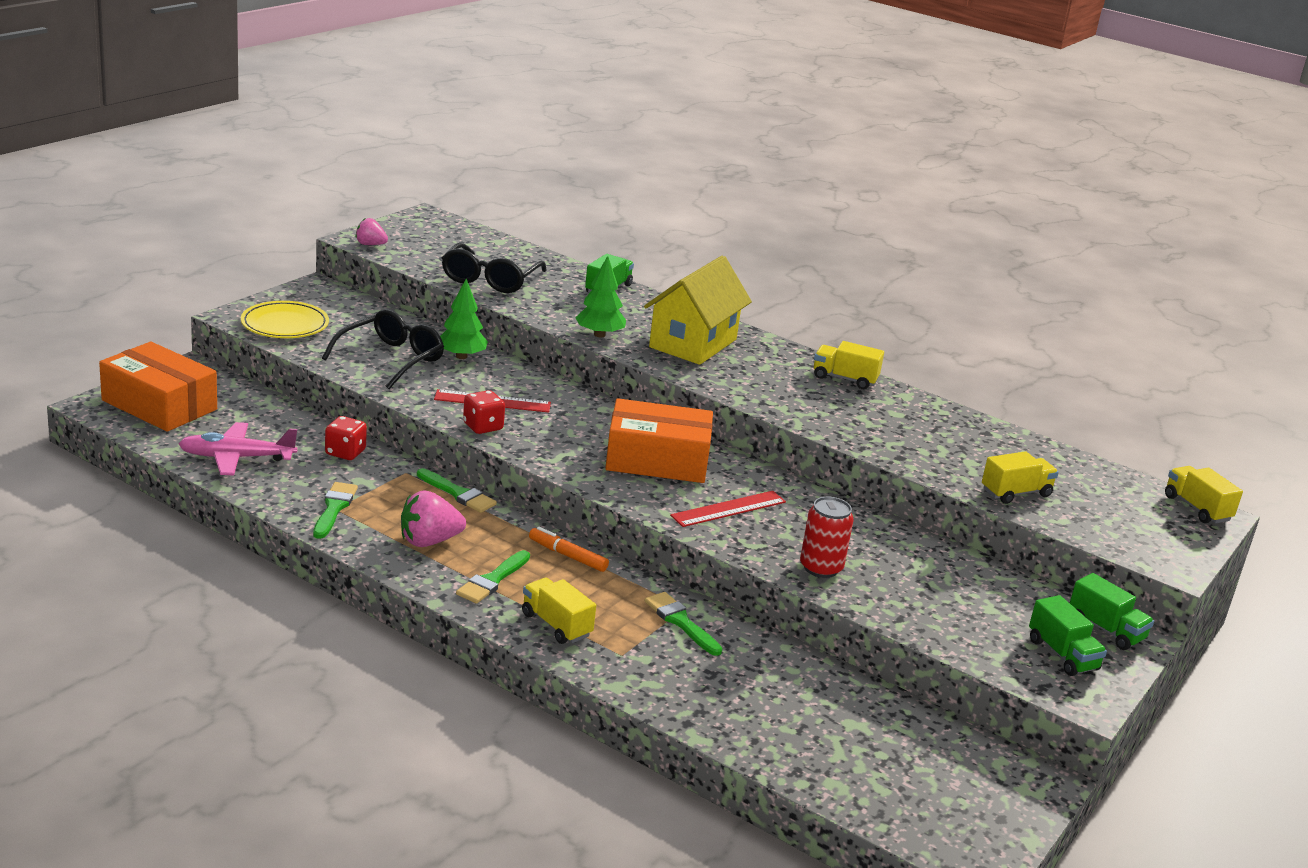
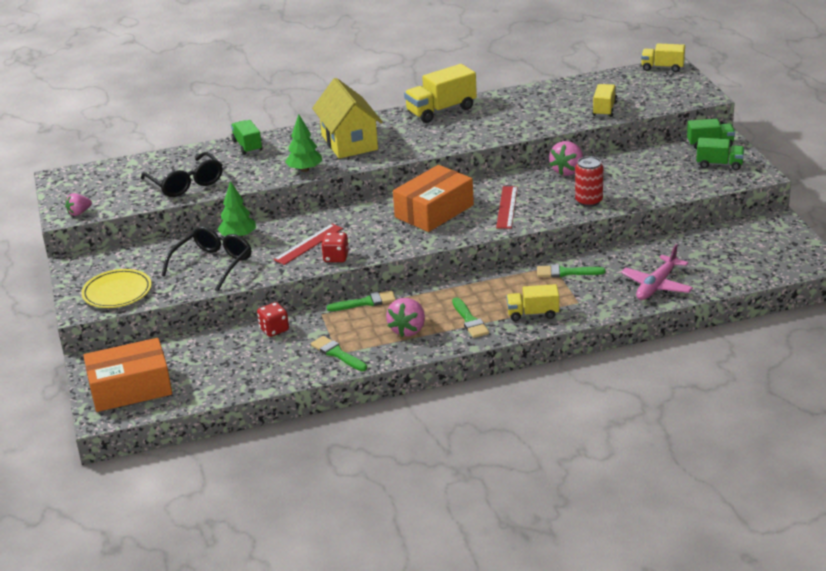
camera: 45 degrees left, 5 degrees up
pink plane [179,422,297,476] -> pink plane moved to [621,244,693,300]
black glasses [322,309,444,389] -> black glasses turned 45 degrees clockwise [161,226,251,291]
orange marker [529,527,609,572] -> none
yellow truck [814,341,884,389] -> yellow truck [404,64,477,123], size x1.59
none -> pink strawberry [549,141,583,176]

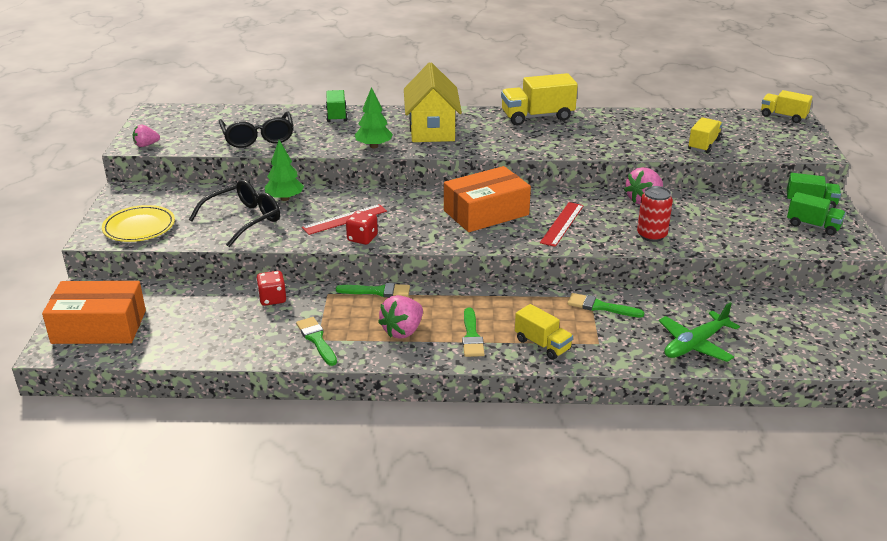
camera: 15 degrees right, 0 degrees up
yellow truck [506,284,559,321] -> yellow truck turned 150 degrees counterclockwise [515,304,573,360]
pink plane [621,244,693,300] -> green plane [659,303,740,362]

